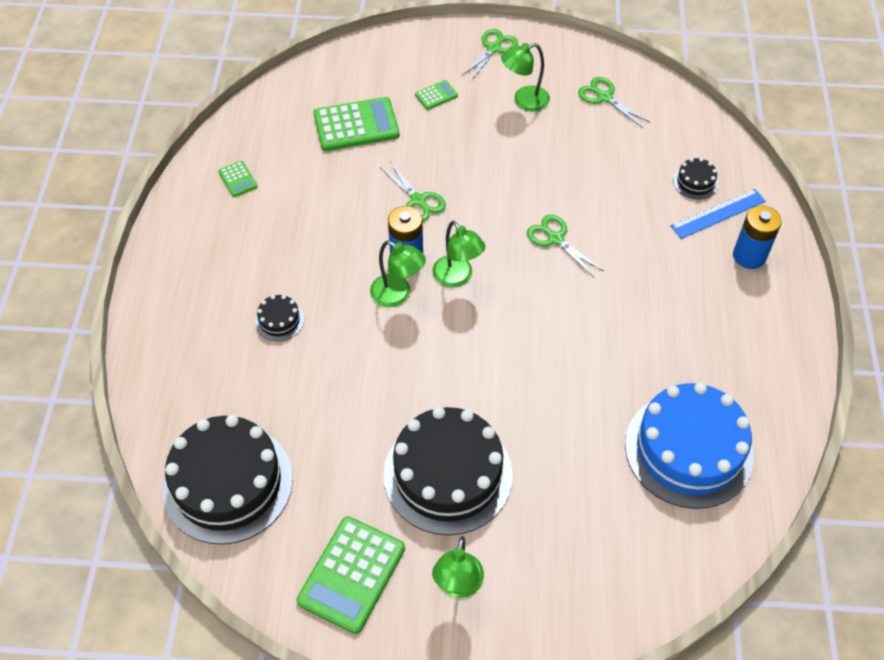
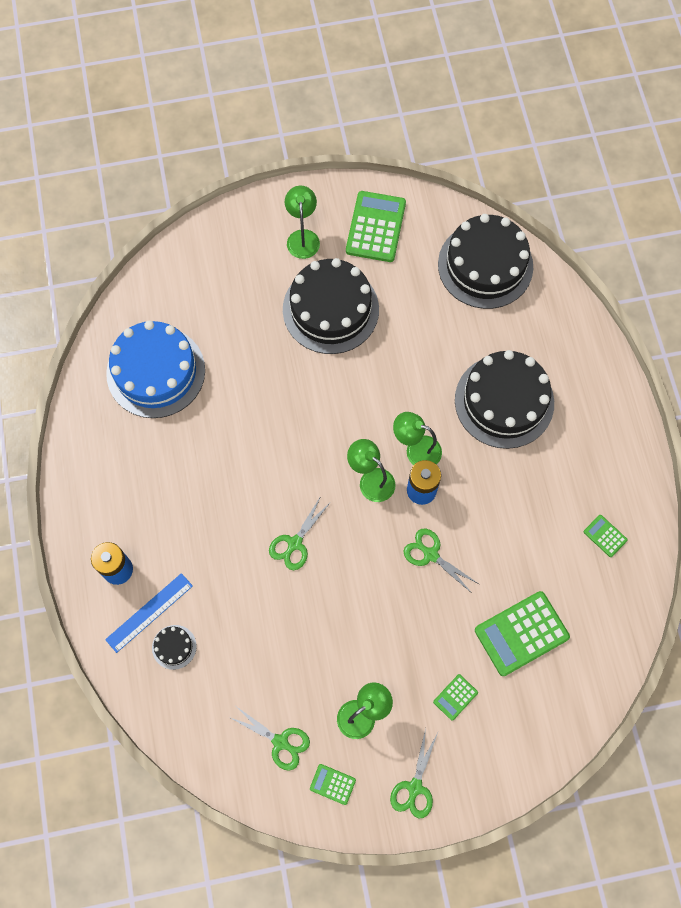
camera: 165 degrees right, 15 degrees up
black cake [255,295,304,341] -> black cake [455,350,554,449], size x2.41
green scissors [527,215,603,277] -> green scissors turned 90 degrees clockwise [269,496,331,570]
none -> green calculator [310,764,356,805]

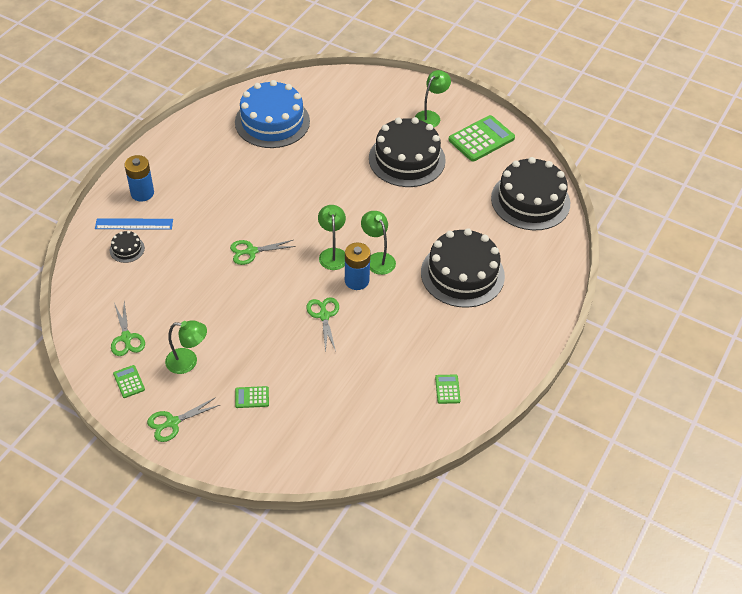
camera: 40 degrees right, 20 degrees down
green calculator [475,591,570,676] -> none

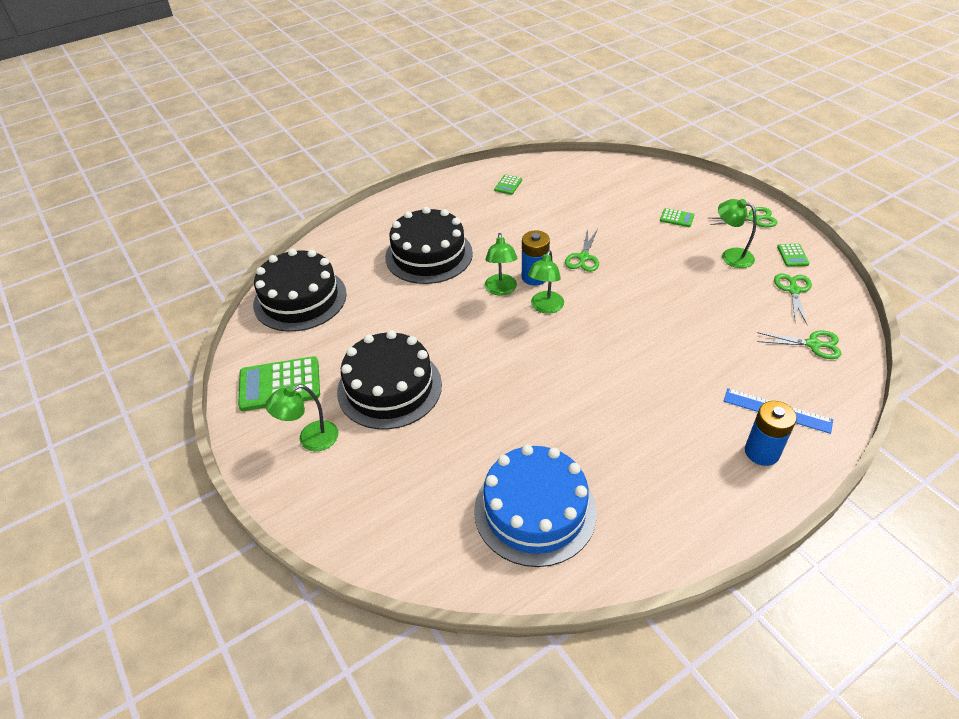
camera: 150 degrees left, 5 degrees down
black cake [110,231,145,263] -> none
green scissors [230,240,296,265] -> green scissors moved to [757,330,841,359]

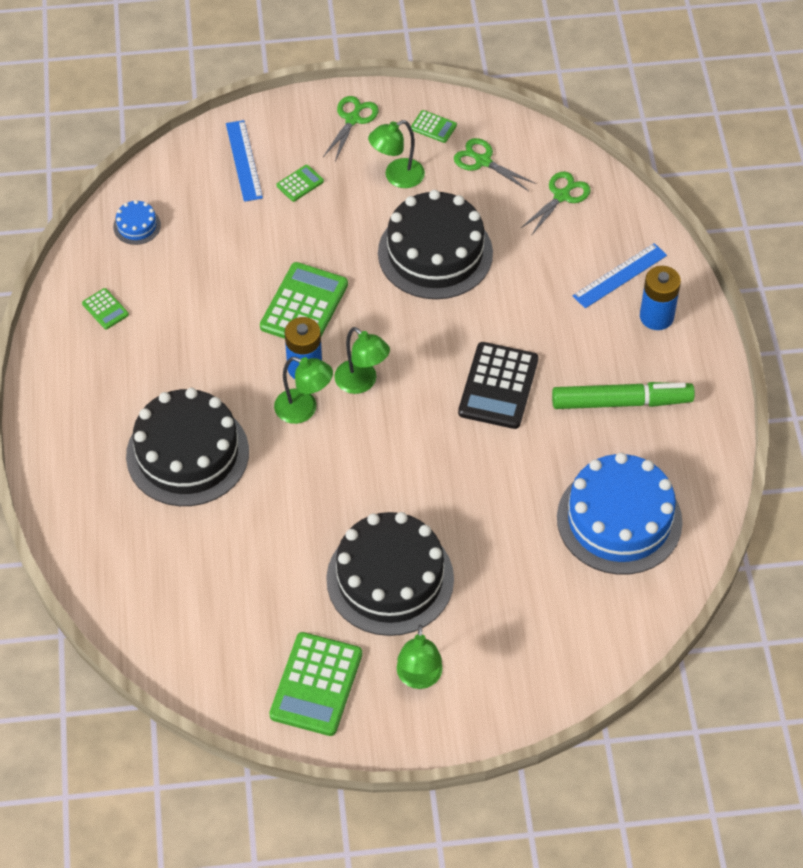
camera: 65 degrees left, 10 degrees up
black cake [253,249,347,332] -> black cake moved to [378,190,493,299]
green scissors [565,229,599,272] -> green calculator [260,262,348,339]
none -> blue cake [113,200,161,245]
none -> blue ruler [226,120,263,202]
none -> black calculator [458,342,538,429]
none -> green marker [552,382,695,409]

